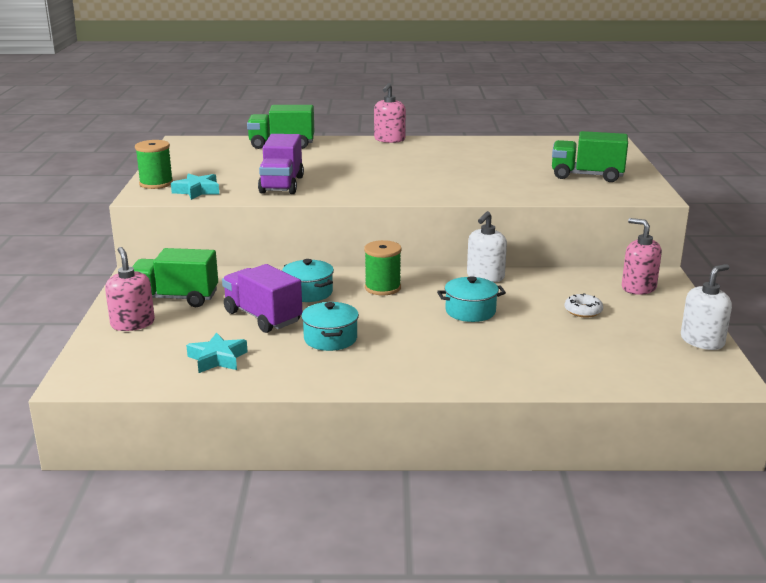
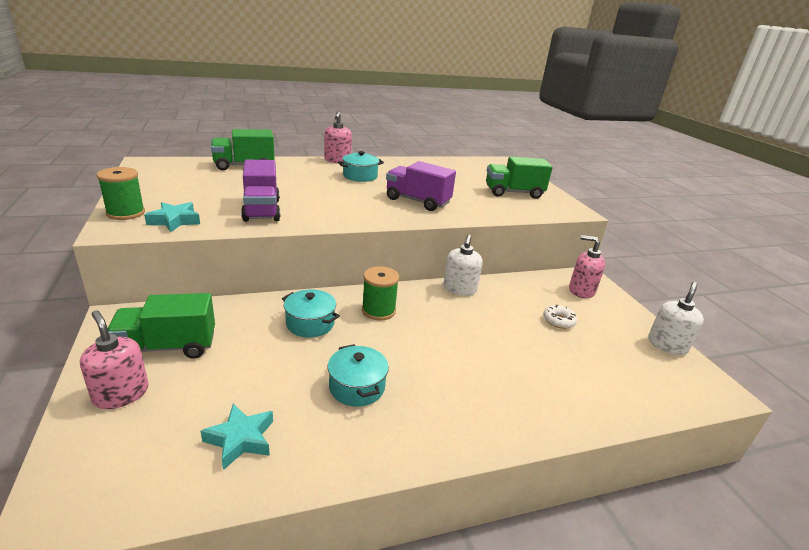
camera: 20 degrees left, 5 degrees up
purple truck [222,264,302,333] -> purple truck moved to [386,161,456,211]
turquoise pot [437,276,506,322] -> turquoise pot moved to [338,151,384,182]

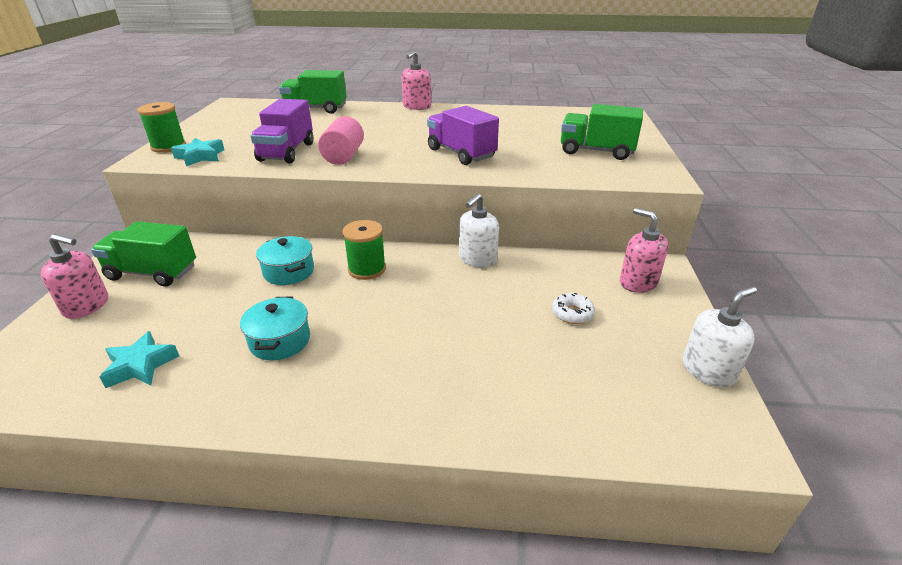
camera: 25 degrees right, 5 degrees up
pink soap dispenser [80,310,149,409] -> pink soap dispenser turned 120 degrees clockwise [41,234,108,319]
turquoise pot [338,151,384,182] -> none
none -> pink cylinder [318,116,364,165]

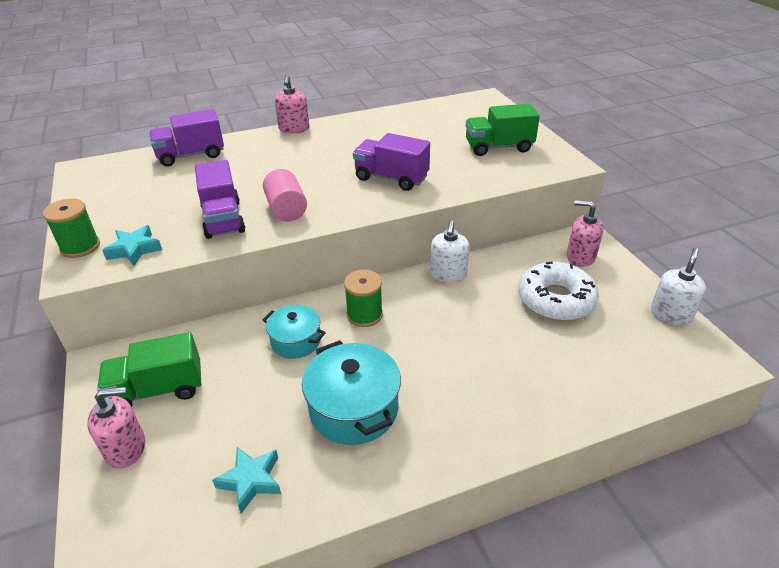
camera: 25 degrees left, 5 degrees up
turquoise pot [240,296,310,361] -> turquoise pot [302,340,401,445], size x1.59
green truck [279,70,347,114] -> purple truck [149,109,224,166]
white donut [552,293,595,324] -> white donut [518,262,599,321], size x2.20

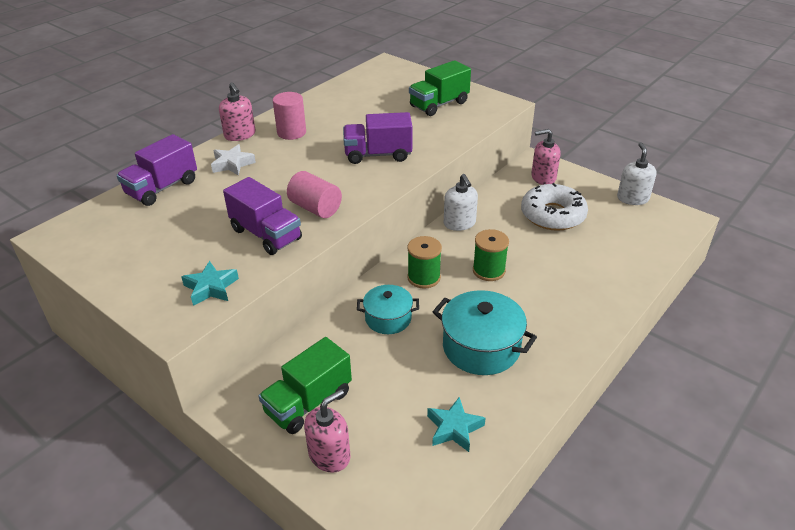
camera: 30 degrees left, 0 degrees up
green spool [43,198,100,258] -> green spool moved to [473,229,509,281]
none -> white star [211,144,256,176]
none -> pink cylinder [273,92,306,140]

